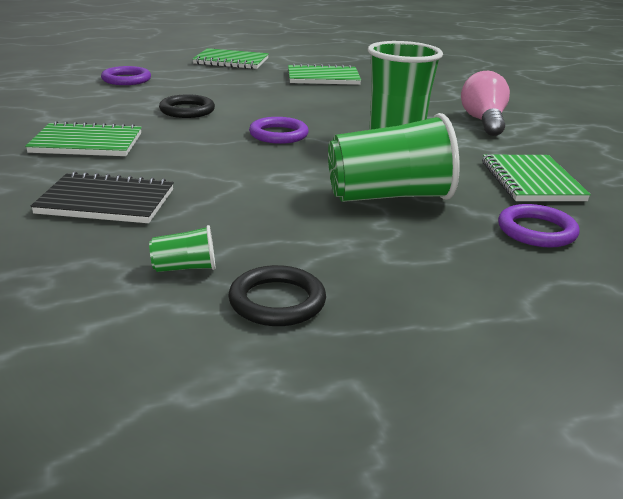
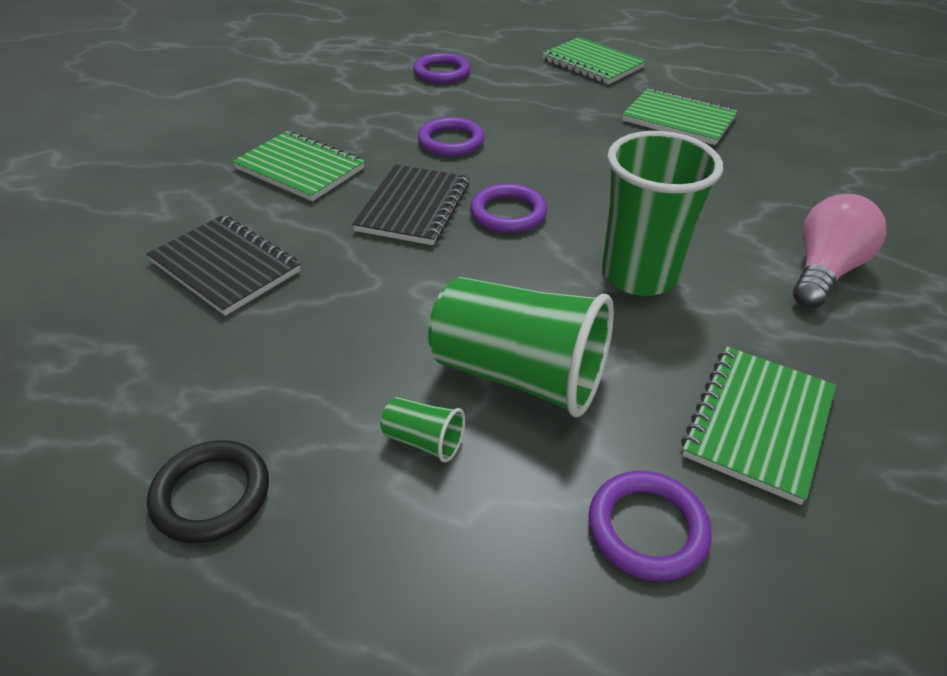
camera: 35 degrees right, 15 degrees up
green cup [149,225,215,272] -> green cup moved to [381,397,465,462]
black ring [159,94,215,118] -> purple ring [418,117,485,156]
none -> black notebook [352,164,469,245]

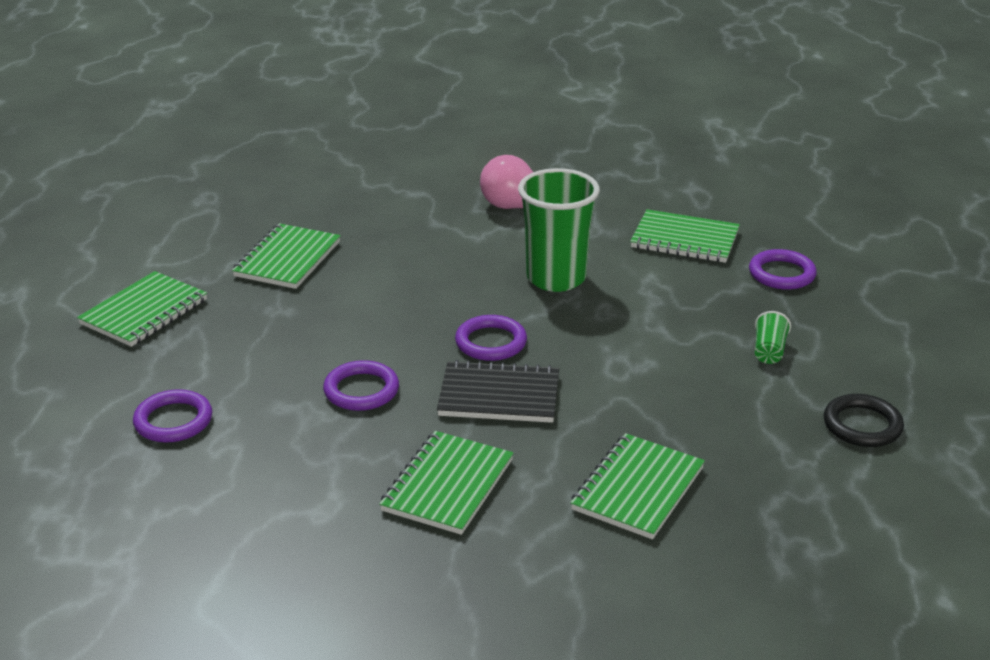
camera: 100 degrees left, 10 degrees down
black notebook [147,215,301,316] -> green notebook [570,433,705,539]
green cup [428,277,614,417] -> none

